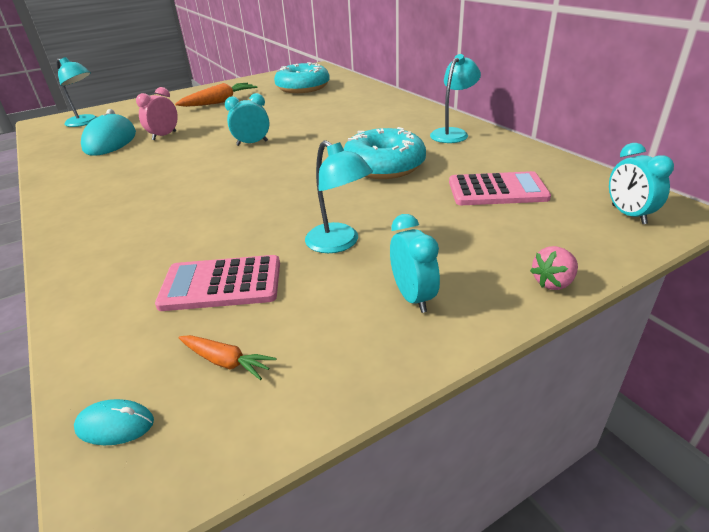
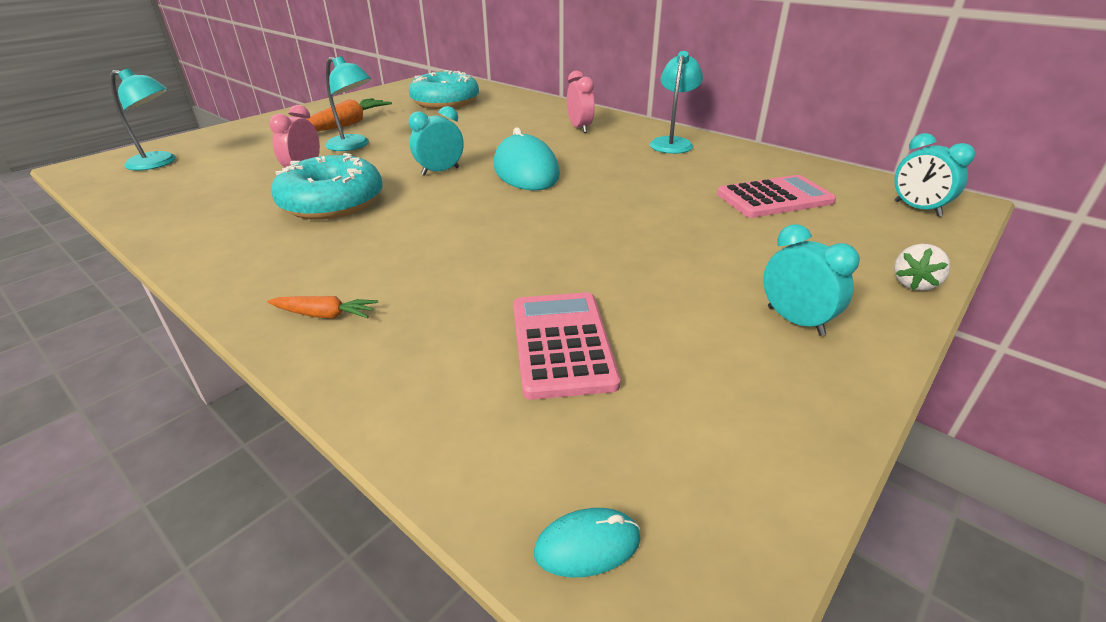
camera: 20 degrees left, 0 degrees up
turquoise mouse [81,109,136,156] -> turquoise mouse moved to [494,127,560,191]
pink calculator [155,255,280,311] -> pink calculator turned 105 degrees clockwise [513,292,621,400]
orange carrot [179,335,277,380] -> orange carrot moved to [267,296,378,318]
turquoise lamp [305,140,373,253] -> turquoise lamp moved to [325,56,371,151]
turquoise donut [344,127,426,179] -> turquoise donut moved to [271,153,383,220]
pink strawberry [530,246,578,290] -> white strawberry [894,244,951,291]
none -> pink clock [567,71,595,133]

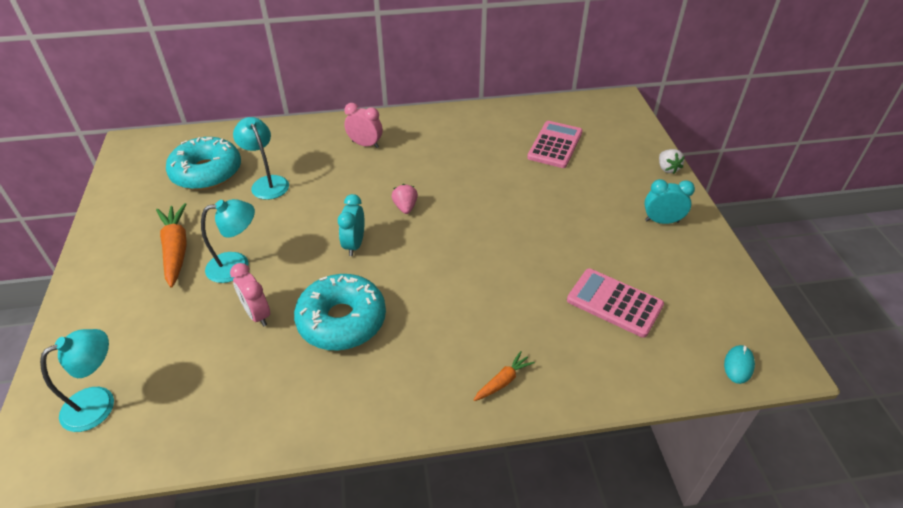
camera: 50 degrees left, 10 degrees up
turquoise mouse [494,127,560,191] -> pink strawberry [392,184,418,214]
turquoise lamp [650,51,703,154] -> turquoise lamp moved to [233,117,289,200]
turquoise clock [894,133,975,216] -> none

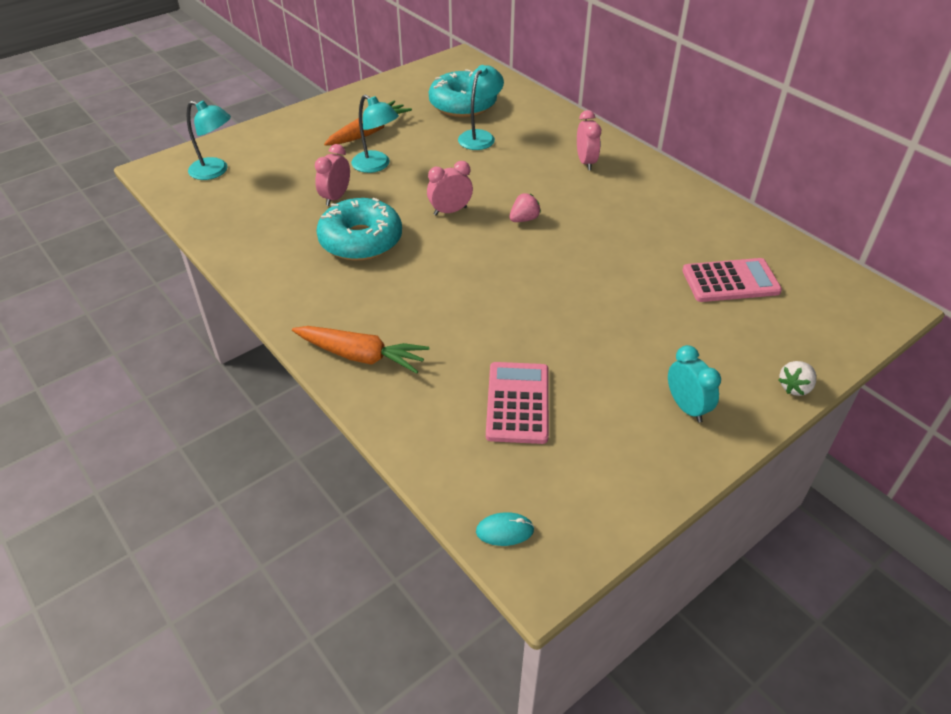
camera: 60 degrees right, 0 degrees up
turquoise clock [338,194,365,256] -> pink clock [427,161,473,215]
orange carrot [474,351,535,401] -> orange carrot [292,326,429,374], size x1.85

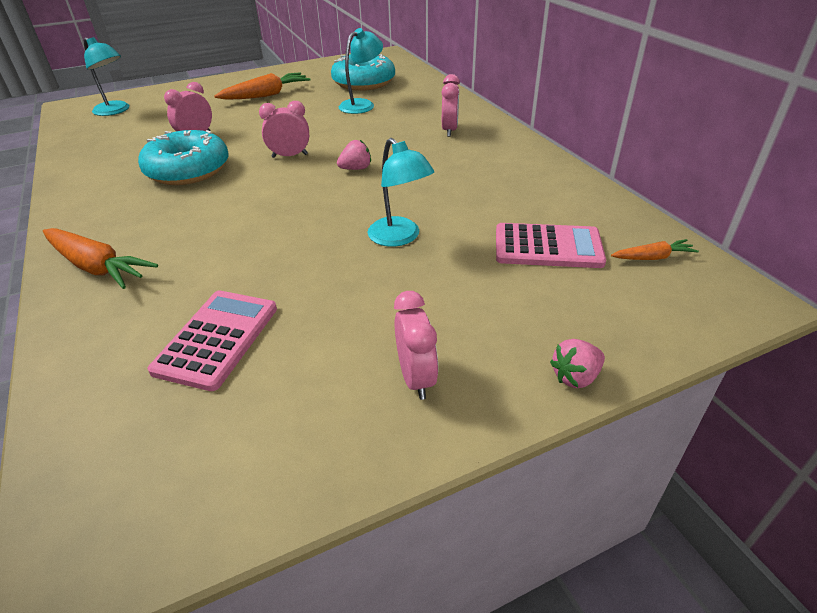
camera: 15 degrees right, 5 degrees down
turquoise lamp [351,95,399,173] -> turquoise lamp moved to [367,138,434,247]
turquoise mouse [476,512,534,546] -> none
turquoise clock [668,345,721,423] -> pink clock [394,291,438,400]
white strawberry [778,361,816,396] -> pink strawberry [550,339,605,388]
none -> orange carrot [611,239,699,260]

